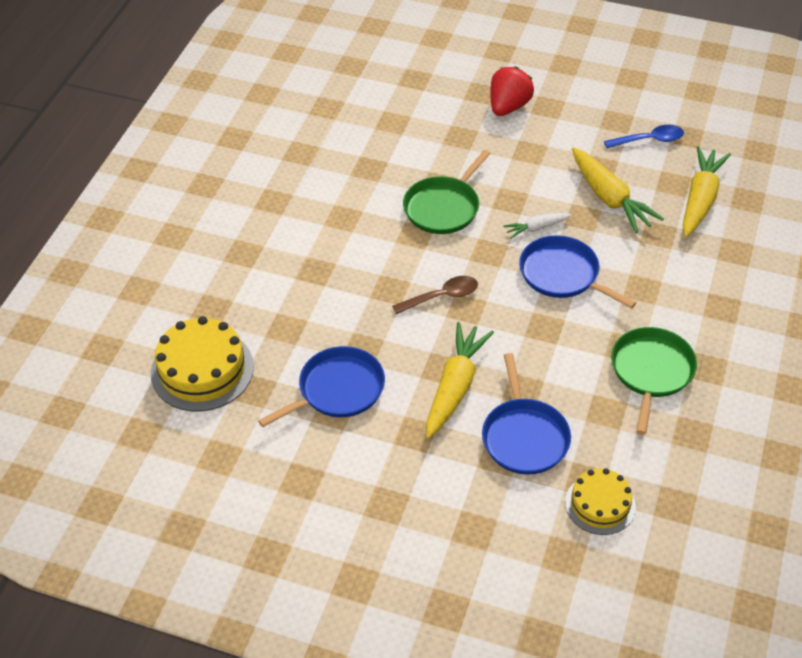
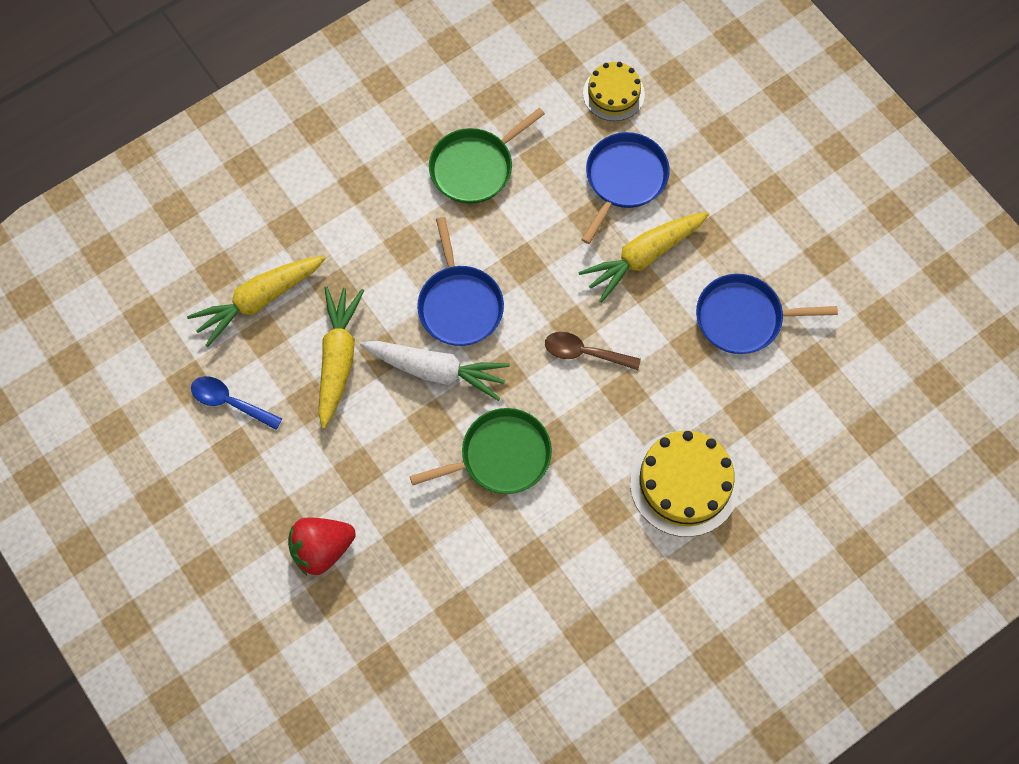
camera: 145 degrees left, 20 degrees up
yellow cake [151,316,254,411] -> yellow cake moved to [630,431,739,537]
white carrot [503,213,572,239] -> white carrot [360,341,510,401], size x1.88

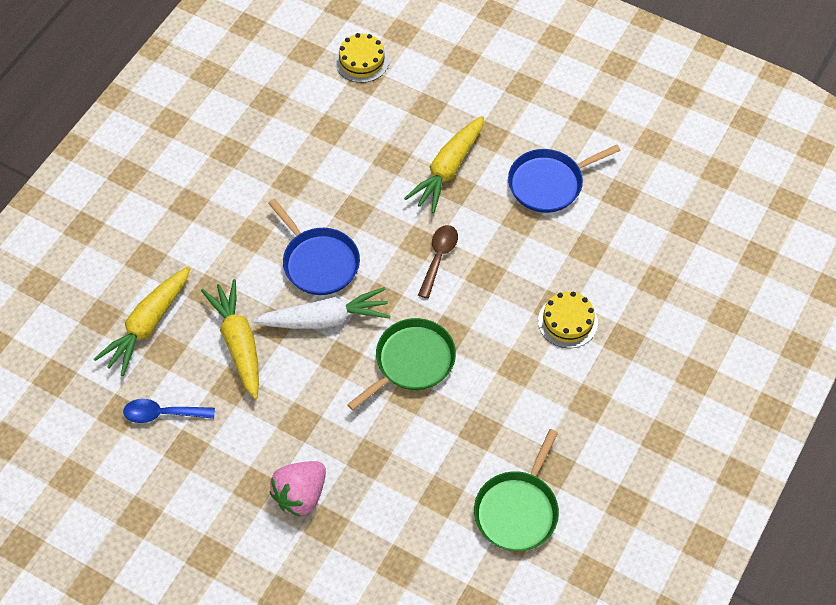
camera: 25 degrees left, 10 degrees down
red strawberry [288,517,356,575] -> pink strawberry [270,461,326,517]
green pan [429,108,545,204] -> green pan moved to [474,429,559,551]
brown spoon [545,332,641,370] -> brown spoon turned 120 degrees clockwise [418,225,458,299]
blue pan [581,132,670,244] -> none
yellow cake [630,431,739,537] -> yellow cake [538,291,598,348], size x0.63

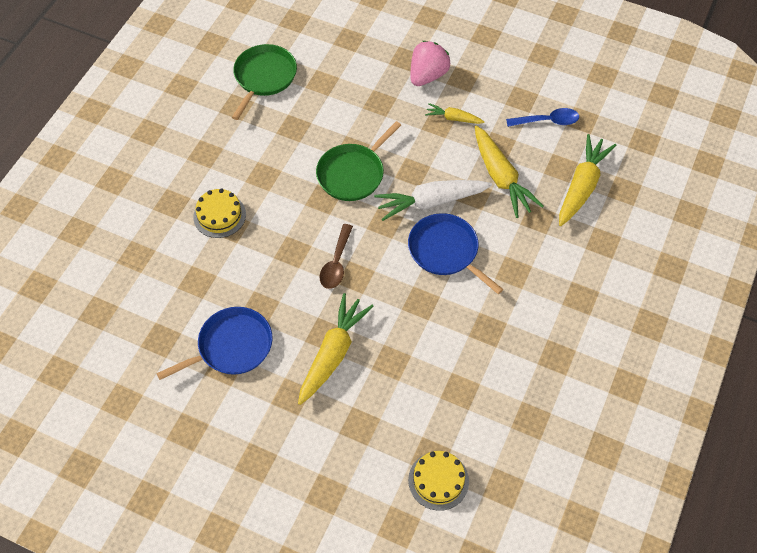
camera: 175 degrees right, 0 degrees up
none -> yellow carrot [425,103,484,124]

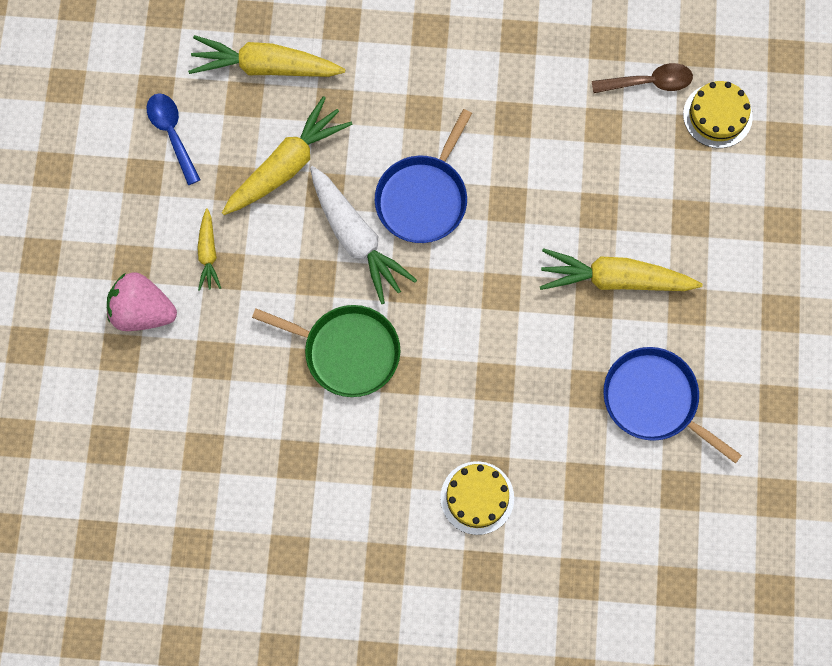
camera: 110 degrees left, 15 degrees up
green pan [232,44,297,120] -> none
brown spoon [319,224,353,289] -> brown spoon moved to [592,63,693,93]

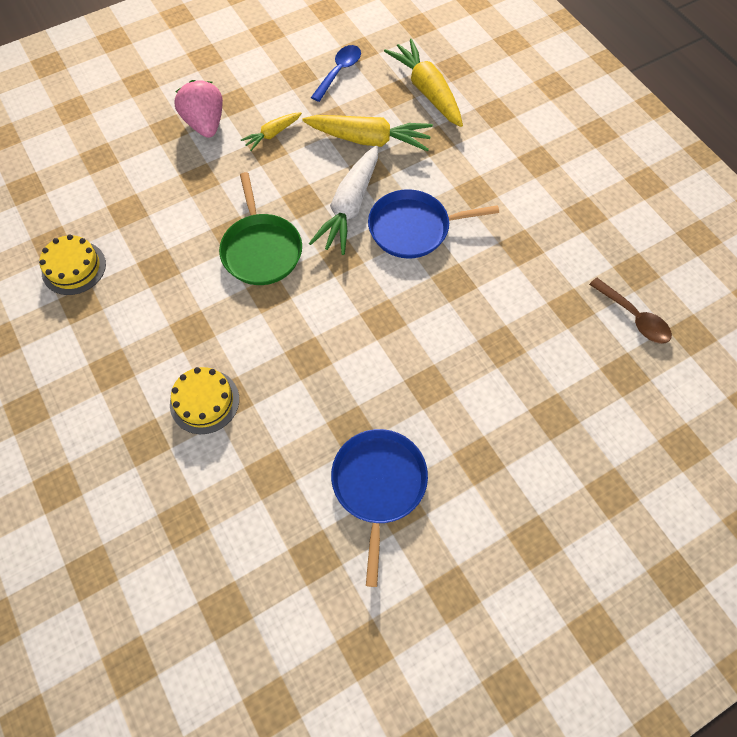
camera: 55 degrees right, 10 degrees down
yellow carrot [540,248,702,291] -> none
yellow cake [683,81,753,148] -> yellow cake moved to [39,235,106,295]

